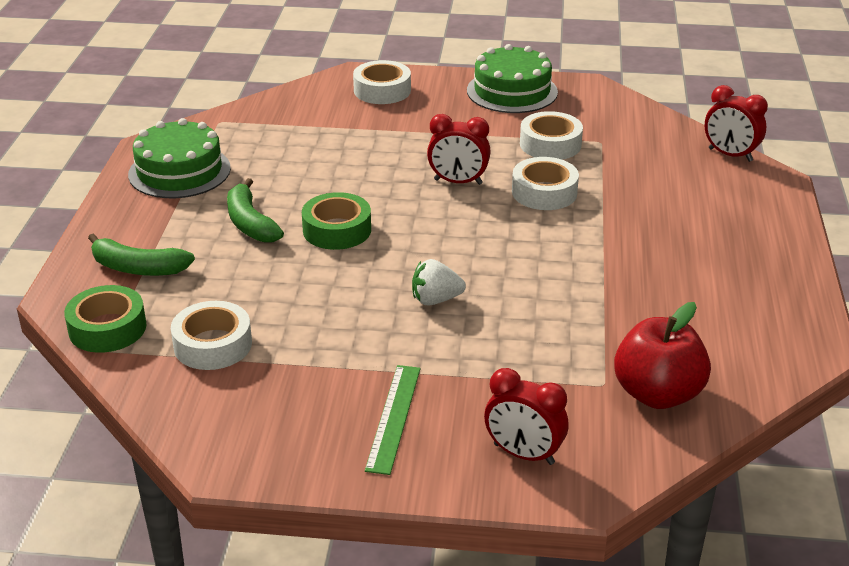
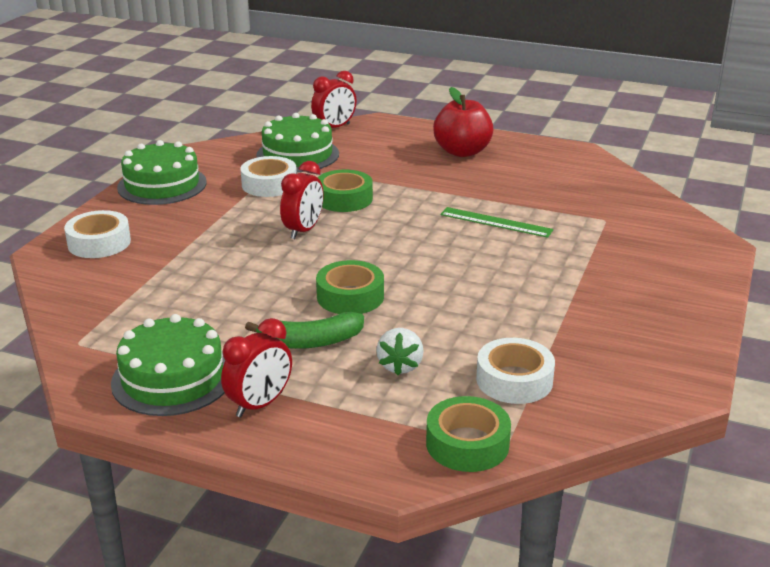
camera: 75 degrees left, 5 degrees down
green banana [88,233,195,276] -> none
green ruler [365,365,421,475] -> green ruler moved to [440,207,554,238]
white strawberry [412,259,466,306] -> white strawberry moved to [376,328,424,375]
red clock [484,368,568,465] -> red clock moved to [221,318,292,417]
white tape [512,157,579,210] -> green tape [317,170,373,212]
red apple [614,302,711,409] -> red apple moved to [433,87,494,157]
none -> green cake [256,113,339,172]

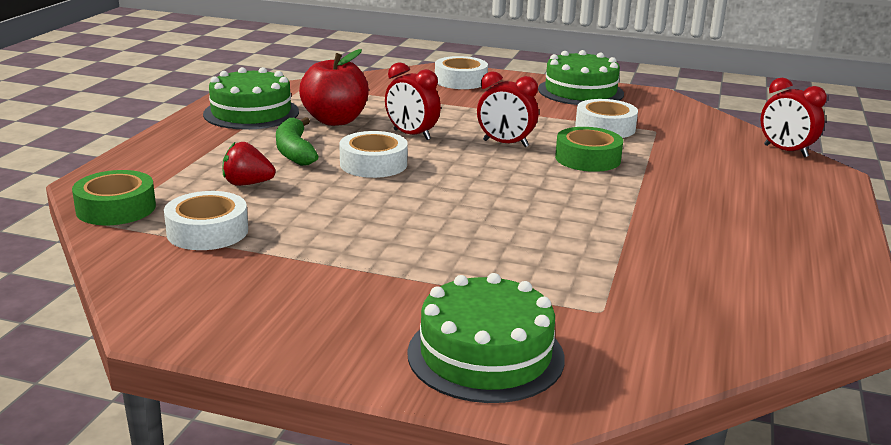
camera: 85 degrees right, 5 degrees down
red clock [221,318,292,417] -> red clock moved to [385,62,441,140]
green cake [256,113,339,172] -> green cake moved to [407,273,565,403]
green tape [316,260,384,314] -> white tape [339,131,408,178]
white strawberry [376,328,424,375] -> red strawberry [222,142,276,186]
red apple [433,87,494,157] -> red apple moved to [299,49,369,126]
green ruler [440,207,554,238] -> none

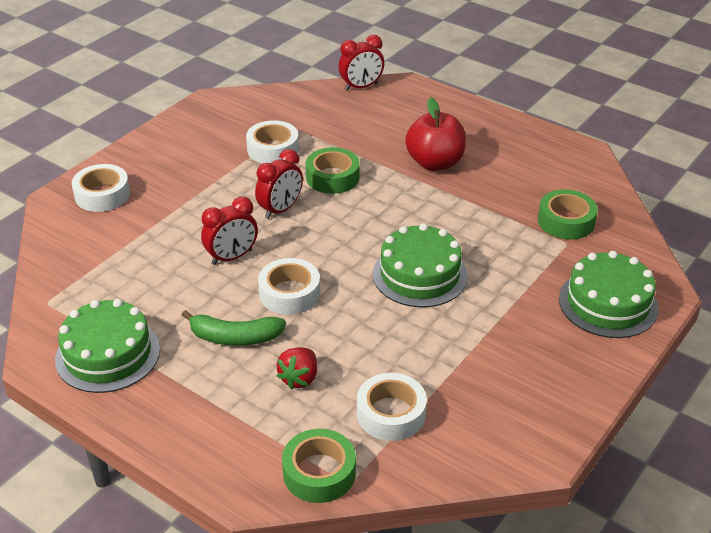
camera: 70 degrees left, 15 degrees up
red apple [299,49,369,126] -> red apple moved to [405,97,466,171]
green cake [538,50,624,105] -> green cake moved to [373,224,468,307]
none -> green tape [538,189,598,240]

